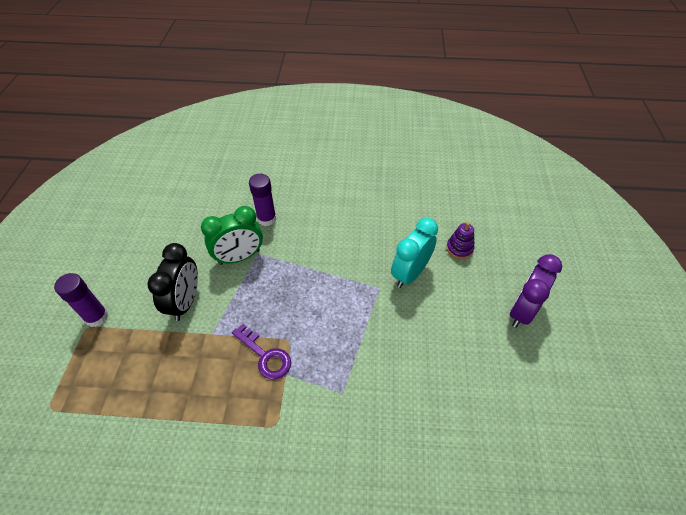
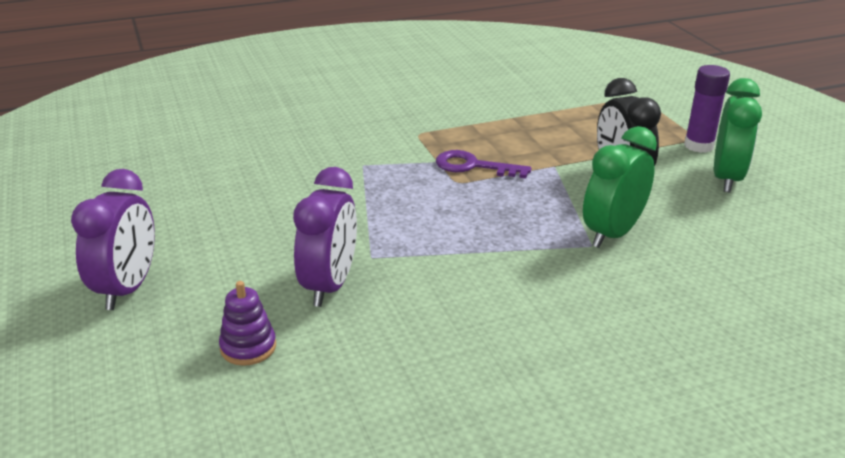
camera: 155 degrees right, 20 degrees down
purple glue stick [249,174,276,226] -> none
turquoise clock [391,218,438,288] -> purple clock [293,167,357,307]
none -> green clock [714,78,762,192]

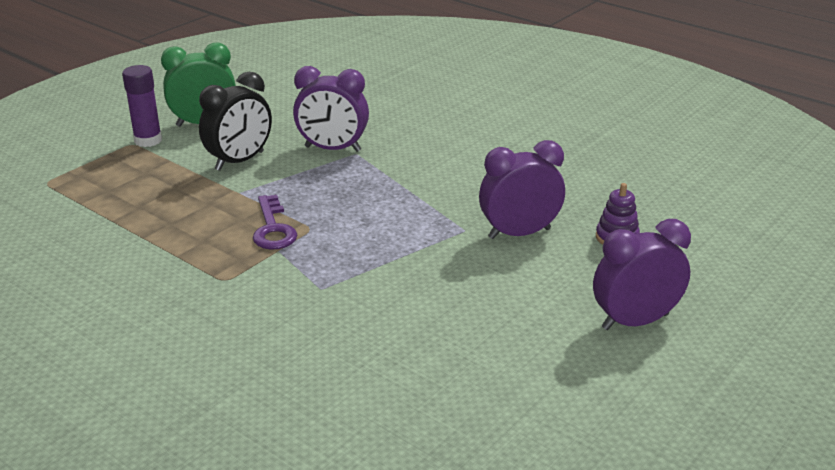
camera: 120 degrees left, 0 degrees up
green clock [583,126,657,248] -> purple clock [293,66,369,152]

